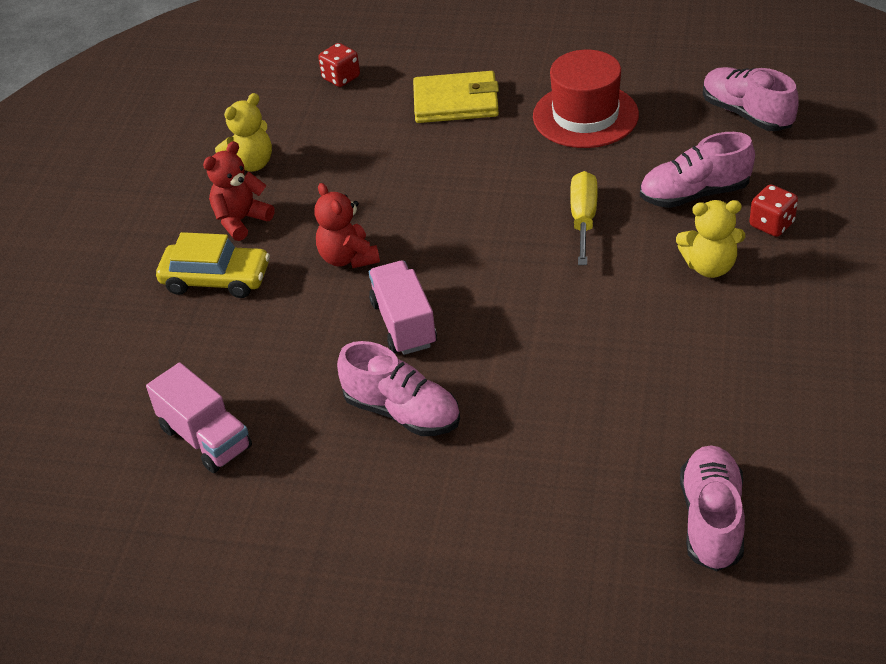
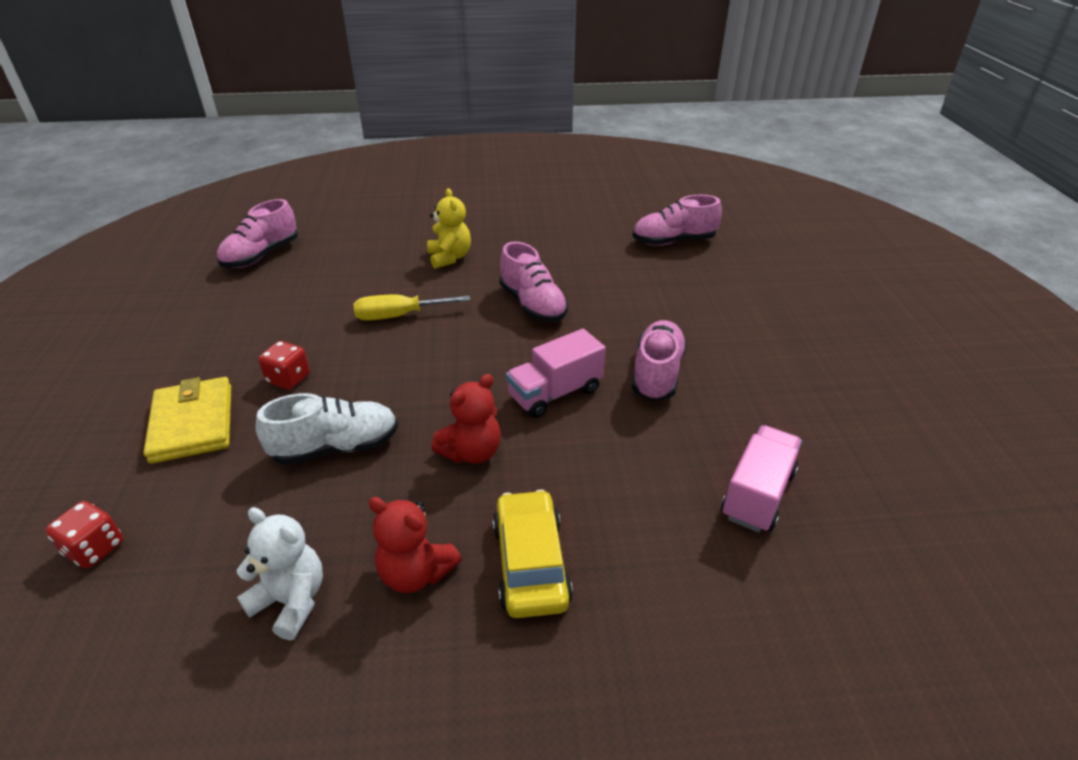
camera: 110 degrees left, 5 degrees down
yellow teddy bear [215,93,272,172] -> white teddy bear [237,507,323,640]
red hat [533,50,639,148] -> none
pink shoe [640,132,755,208] -> pink shoe moved to [499,242,568,322]
red dice [750,184,798,237] -> red dice moved to [258,341,310,390]
none -> white shoe [255,393,398,465]

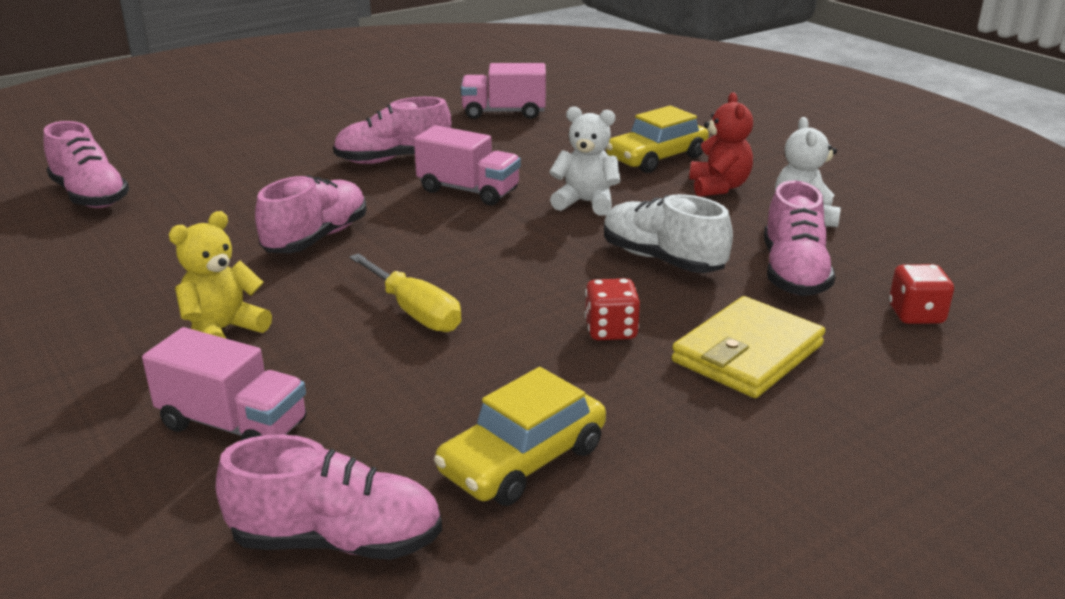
camera: 120 degrees left, 10 degrees down
red teddy bear [431,374,501,464] -> white teddy bear [549,107,621,215]
none -> pink truck [142,327,307,440]
none -> yellow car [434,367,606,506]
none -> pink shoe [764,180,835,296]

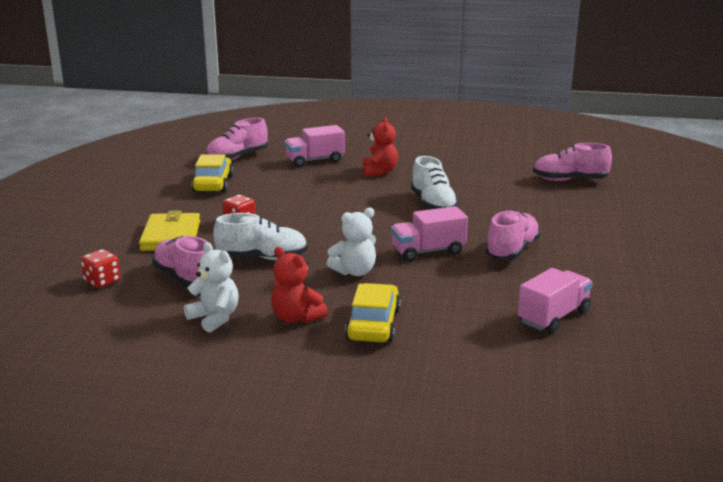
camera: 135 degrees right, 5 degrees down
yellow teddy bear [169,211,272,339] -> red teddy bear [363,117,398,177]
pink shoe [255,175,367,253] -> white shoe [411,156,459,209]
yellow screwdriver [349,253,461,332] -> none

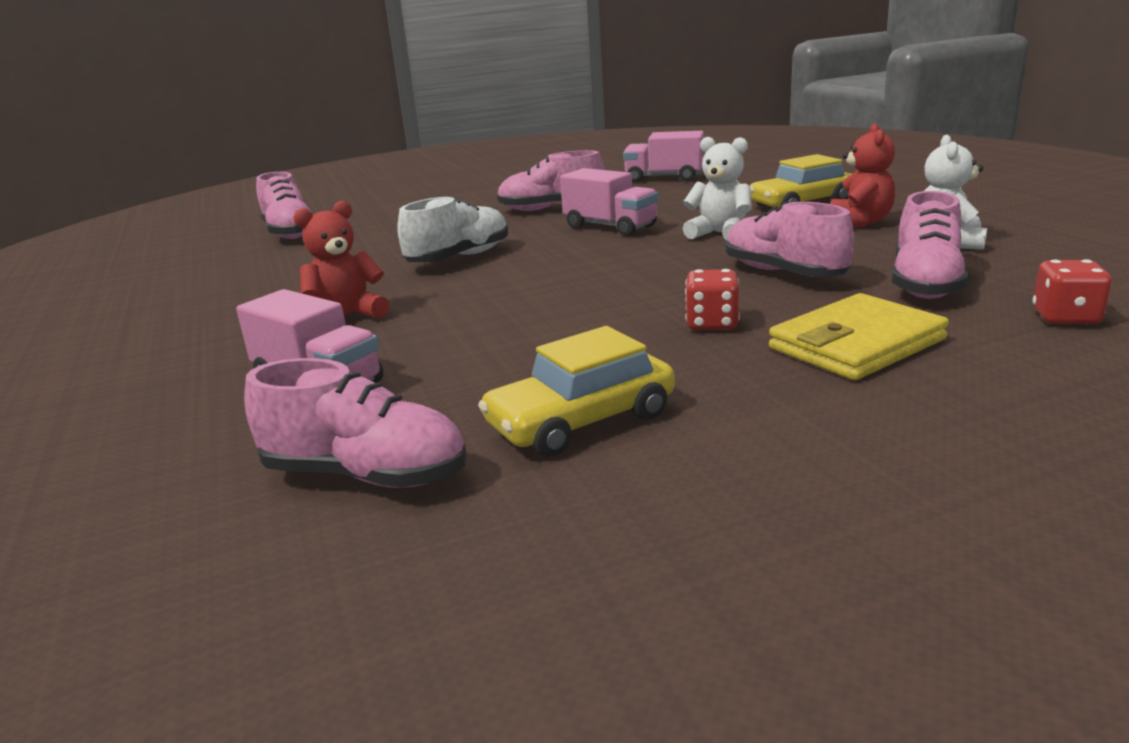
camera: 120 degrees left, 0 degrees up
white shoe [213,213,308,260] -> pink shoe [726,202,854,277]

